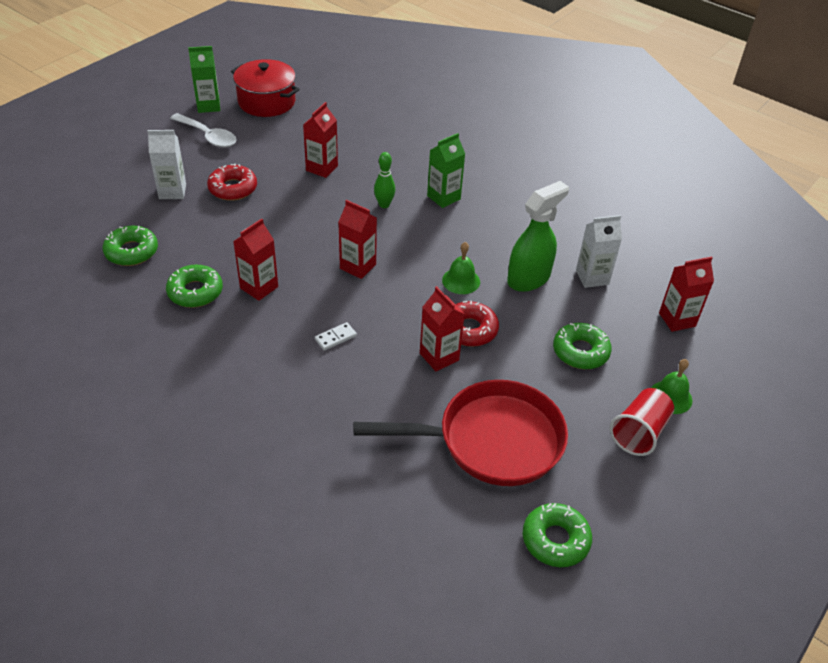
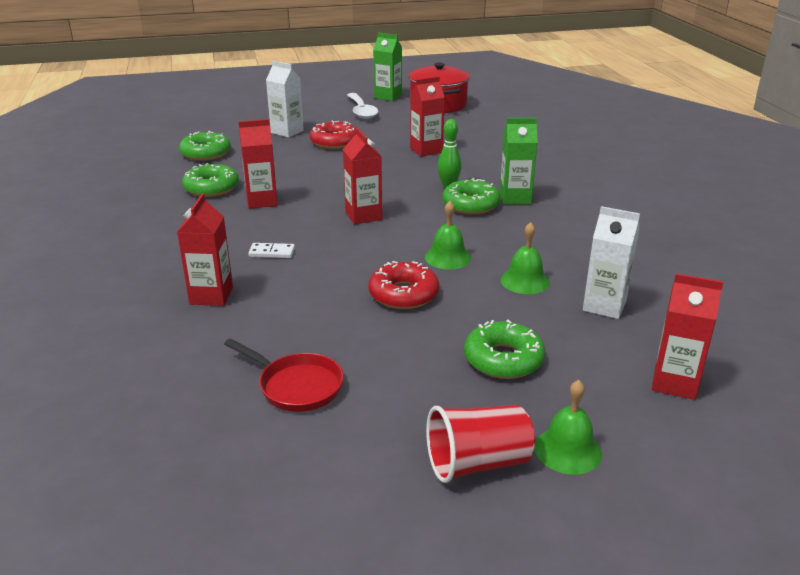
camera: 40 degrees right, 15 degrees down
red pan [353,380,568,486] -> red pan [224,338,344,412], size x0.50
red carton [420,286,465,371] -> red carton moved to [177,193,233,306]
green spray bottle [507,181,569,292] -> green bell [500,222,550,294]
green donut [523,503,592,567] -> green donut moved to [442,178,500,215]

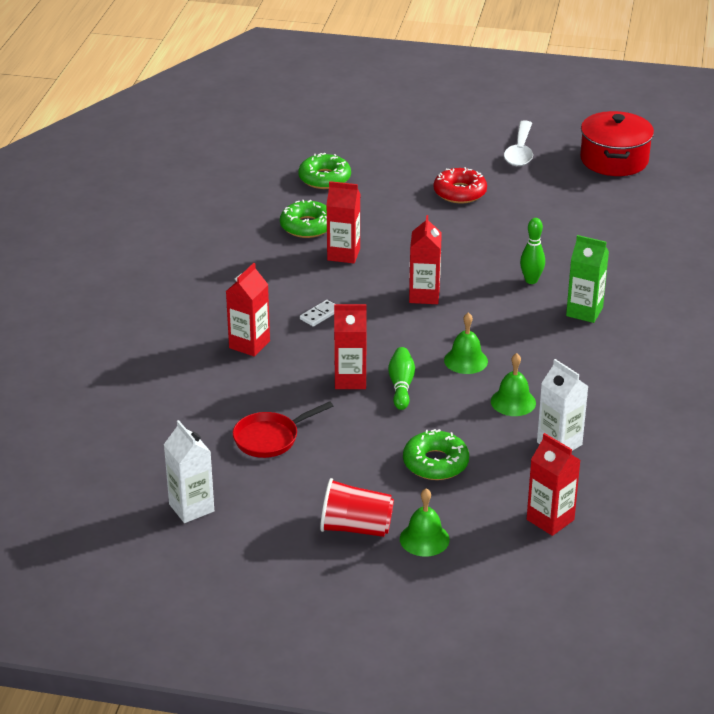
camera: 25 degrees right, 5 degrees up
red pan [224,338,344,412] -> red pan turned 90 degrees clockwise [233,401,333,458]
white domino [248,243,295,258] -> white domino turned 75 degrees counterclockwise [300,300,334,327]
white carton [266,61,304,138] -> white carton moved to [164,420,214,523]
red donut [368,261,439,309] -> green bowling pin [388,347,415,410]
green carton [373,33,402,101] -> none
red carton [410,76,445,157] -> red carton moved to [334,304,367,389]
green donut [442,178,500,215] -> none

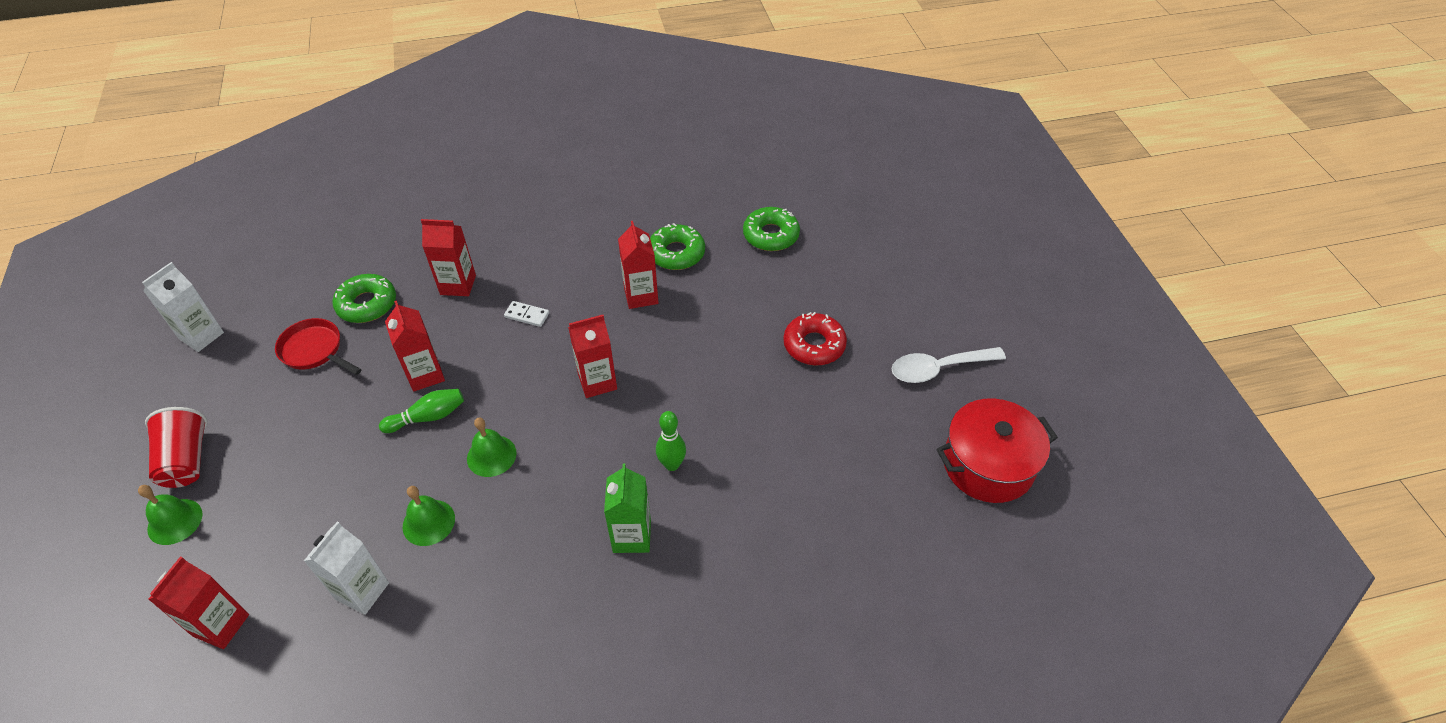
camera: 65 degrees right, 15 degrees up
green donut [403,429,469,480] -> green donut moved to [332,274,396,323]

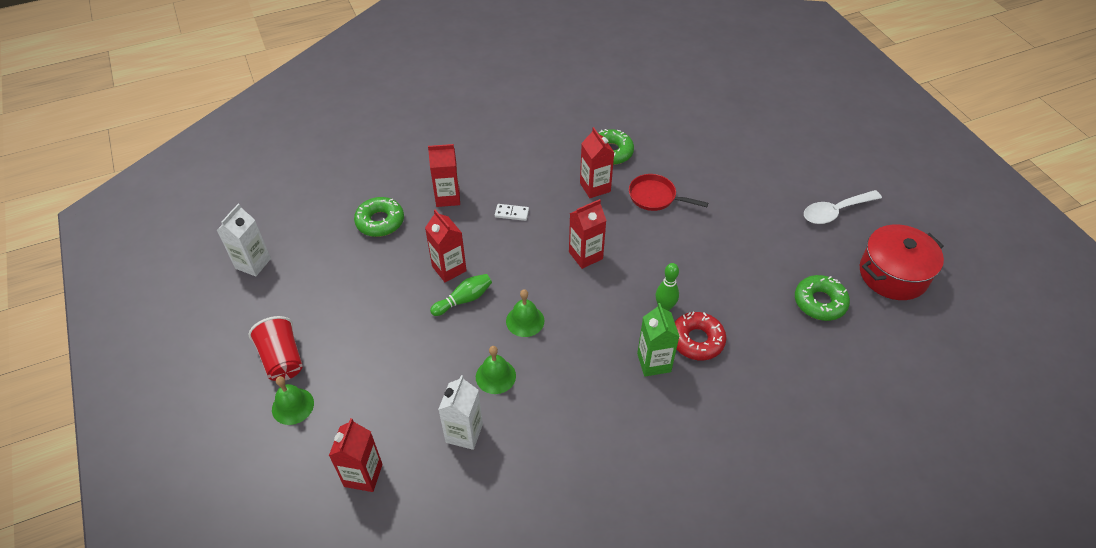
camera: 10 degrees left, 0 degrees up
red pan [275,318,362,375] -> red pan moved to [629,174,708,211]
green donut [743,207,800,251] -> green donut moved to [795,275,850,321]
red donut [784,312,847,366] -> red donut moved to [675,312,726,360]

